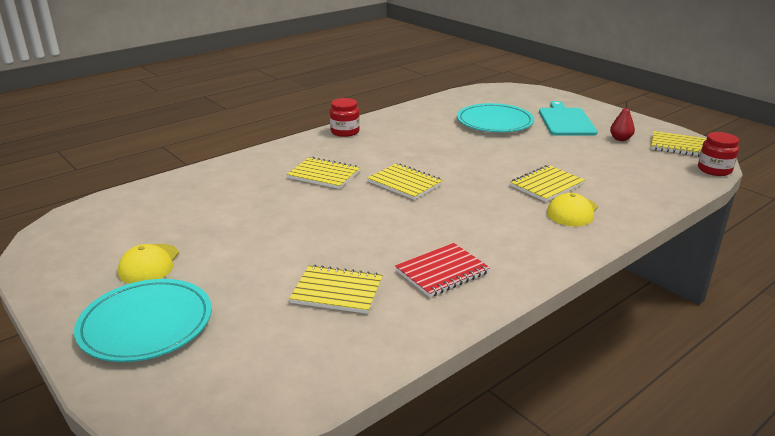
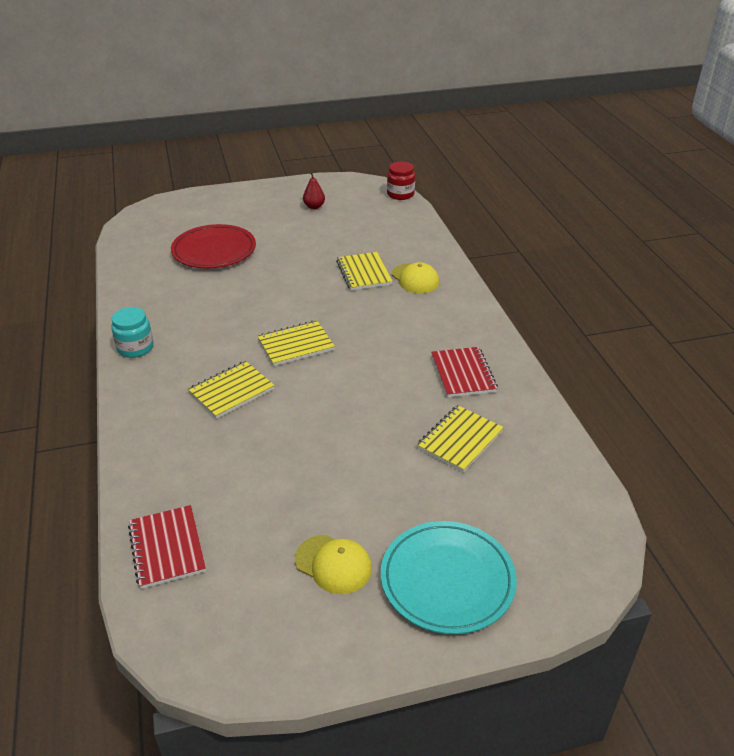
camera: 65 degrees left, 10 degrees up
red jar [330,98,360,137] -> turquoise jar [111,307,154,358]
turquoise plate [457,103,534,132] -> red plate [171,224,256,269]
turquoise cutting board [539,101,598,136] -> none
yellow notebook [651,131,707,157] -> none
none -> red notebook [128,505,206,589]

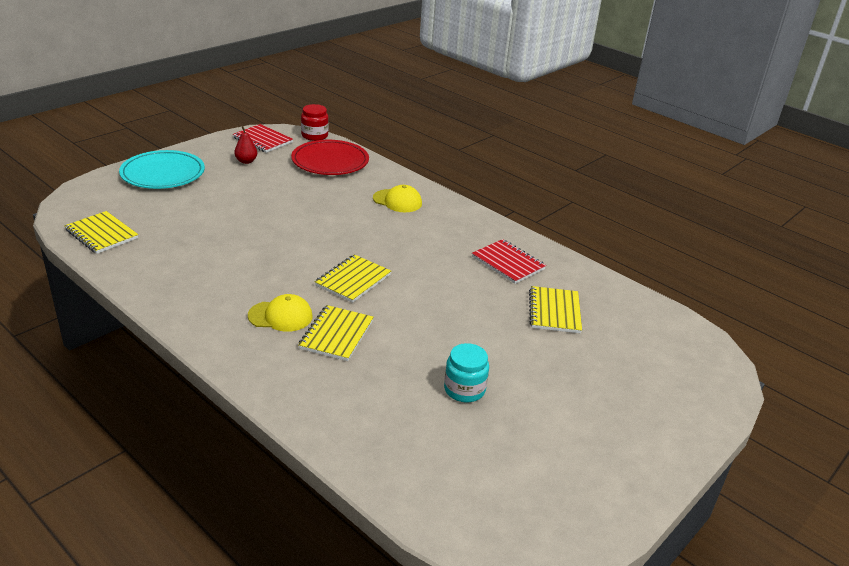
camera: 35 degrees left, 5 degrees down
turquoise jar [111,307,154,358] -> turquoise jar moved to [444,343,489,402]
red notebook [128,505,206,589] -> red notebook moved to [233,124,293,153]
red plate [171,224,256,269] -> red plate moved to [291,140,369,175]
yellow cap [295,535,372,594] -> yellow cap moved to [248,294,313,332]
yellow notebook [336,252,393,291] -> yellow notebook moved to [65,211,138,254]
turquoise plate [381,521,517,634] -> turquoise plate moved to [119,150,205,189]

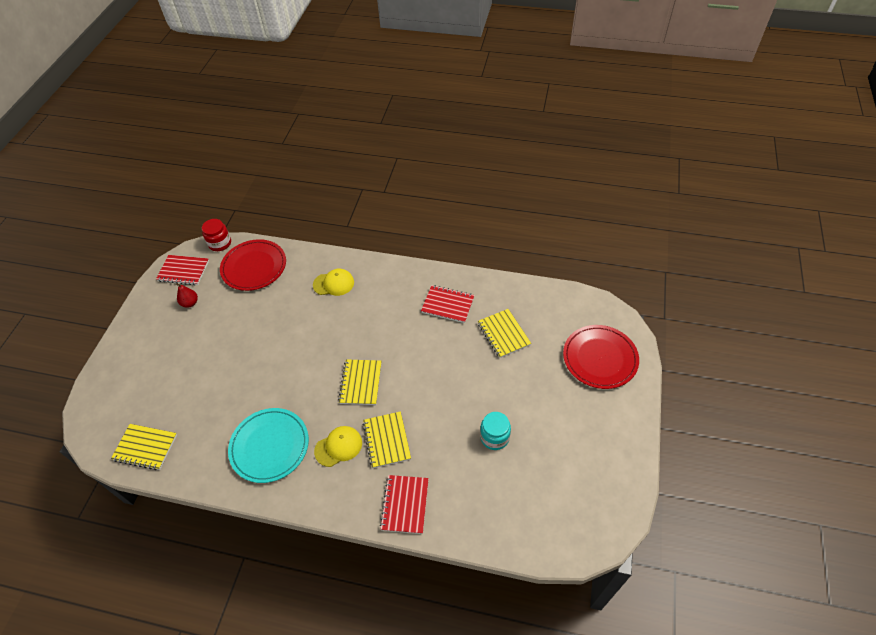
camera: 25 degrees left, 20 degrees up
turquoise plate [119,150,205,189] -> turquoise plate moved to [228,408,309,483]
none -> red notebook [380,475,429,534]
none -> red plate [563,325,639,389]

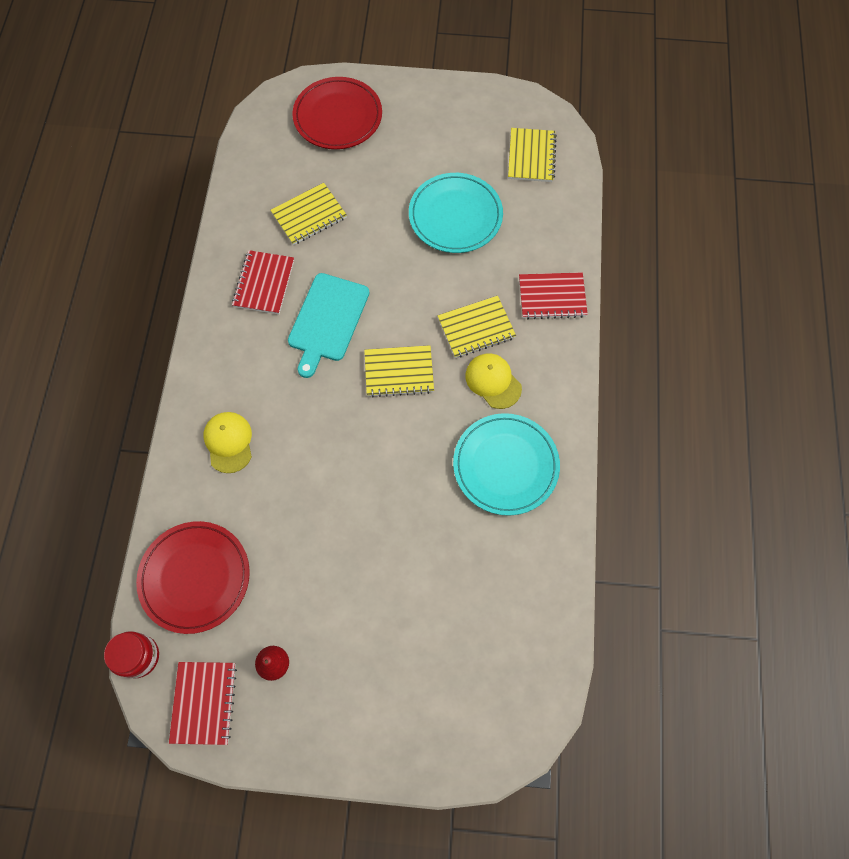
camera: 100 degrees left, 15 degrees up
yellow notebook [111,424,177,470] -> yellow notebook moved to [508,128,557,182]
turquoise jar [480,412,511,450] -> turquoise plate [409,173,503,253]
none -> turquoise cutting board [288,273,370,378]

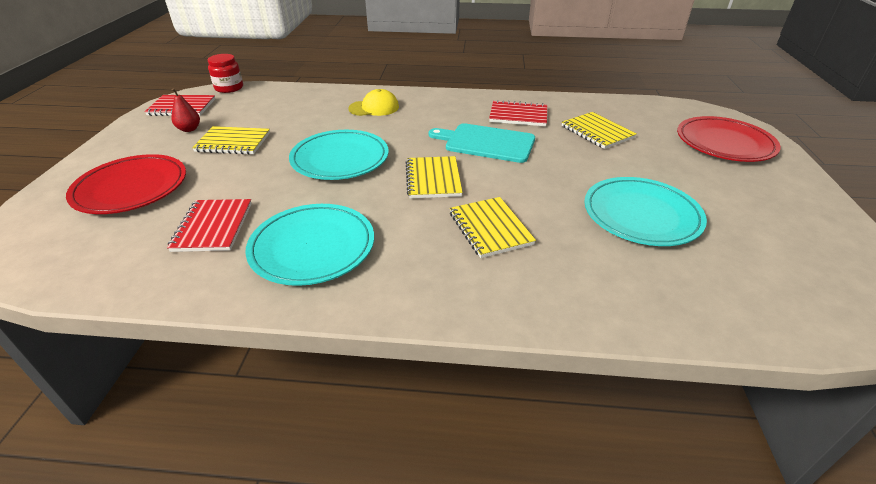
camera: 90 degrees right, 30 degrees down
red plate [136,521,250,634] -> red plate moved to [66,154,186,214]
yellow cap [465,353,522,409] -> none
yellow notebook [508,128,557,182] -> yellow notebook moved to [192,126,270,155]
red notebook [519,272,588,319] -> red notebook moved to [167,199,252,252]
none -> turquoise plate [289,130,389,180]

